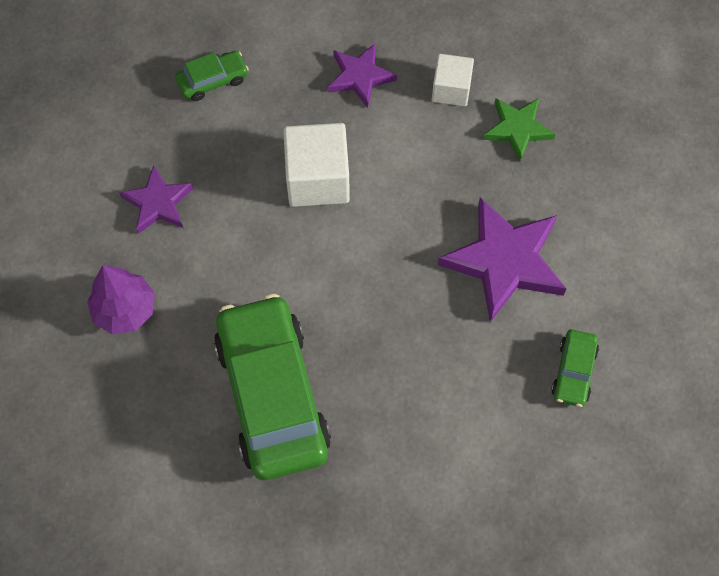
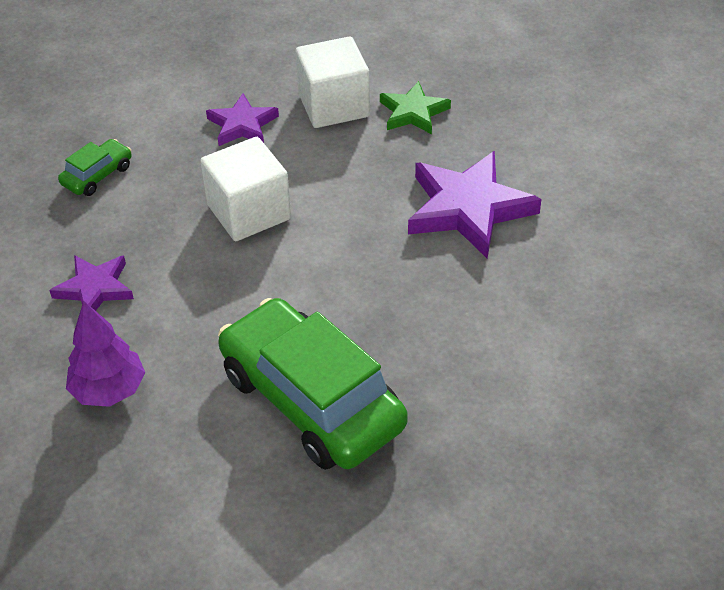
camera: 25 degrees left, 20 degrees down
white cube [432,54,474,106] -> white cube [295,37,370,128], size x1.63
green car [551,330,599,407] -> none

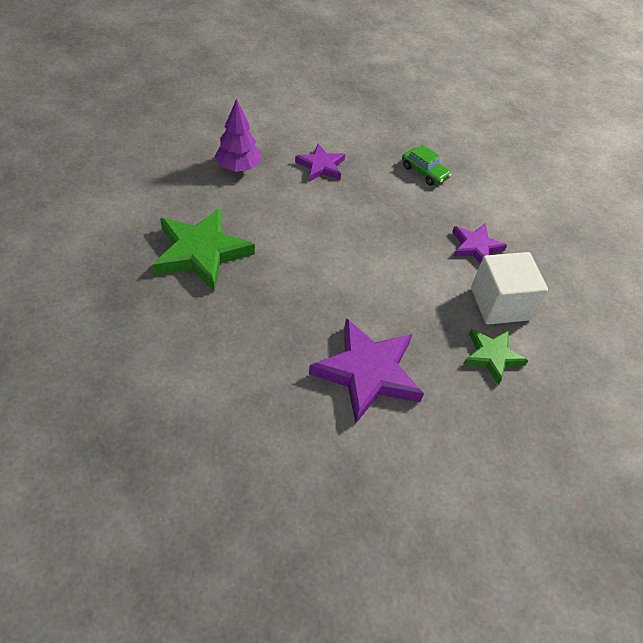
camera: 90 degrees right, 5 degrees up
white cube [200,137,291,241] -> none
green car [218,298,408,470] -> green star [152,207,255,292]

